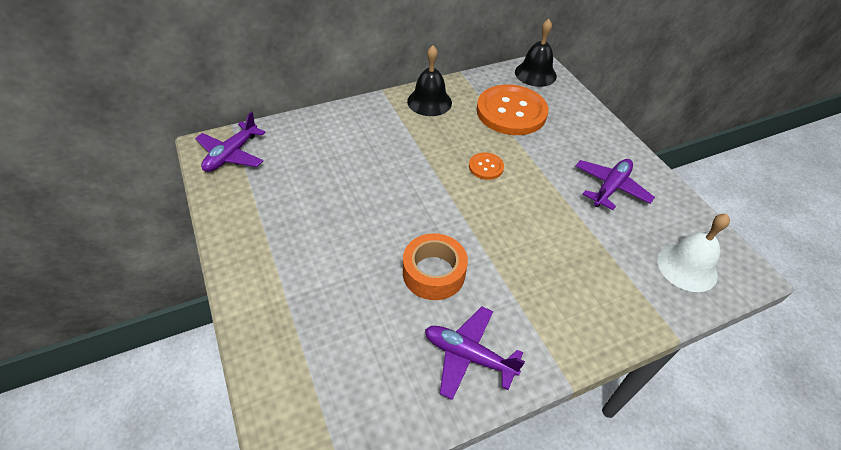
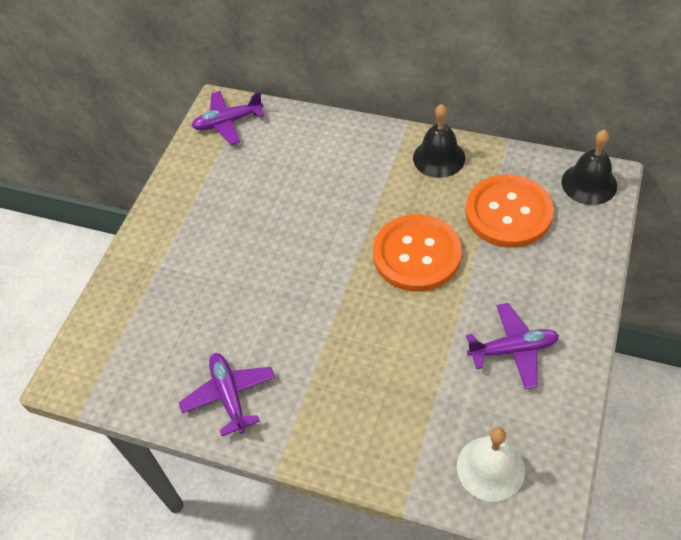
camera: 50 degrees right, 5 degrees up
orange tape [403,233,468,300] -> none
orange button [469,152,504,180] -> orange button [373,214,462,292], size x2.23

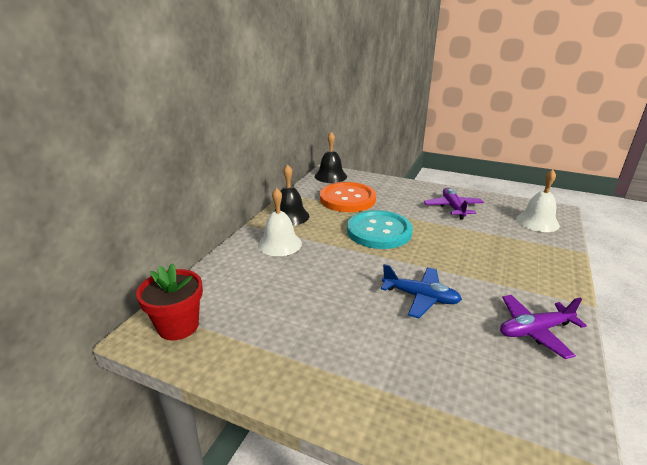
camera: 90 degrees left, 25 degrees down
purple plane [192,91,264,145] -> red flower pot [136,264,203,340]
orange button [373,214,462,292] -> turquoise button [347,210,413,249]
none -> white bell [258,188,302,256]
none -> blue plane [381,264,462,318]

